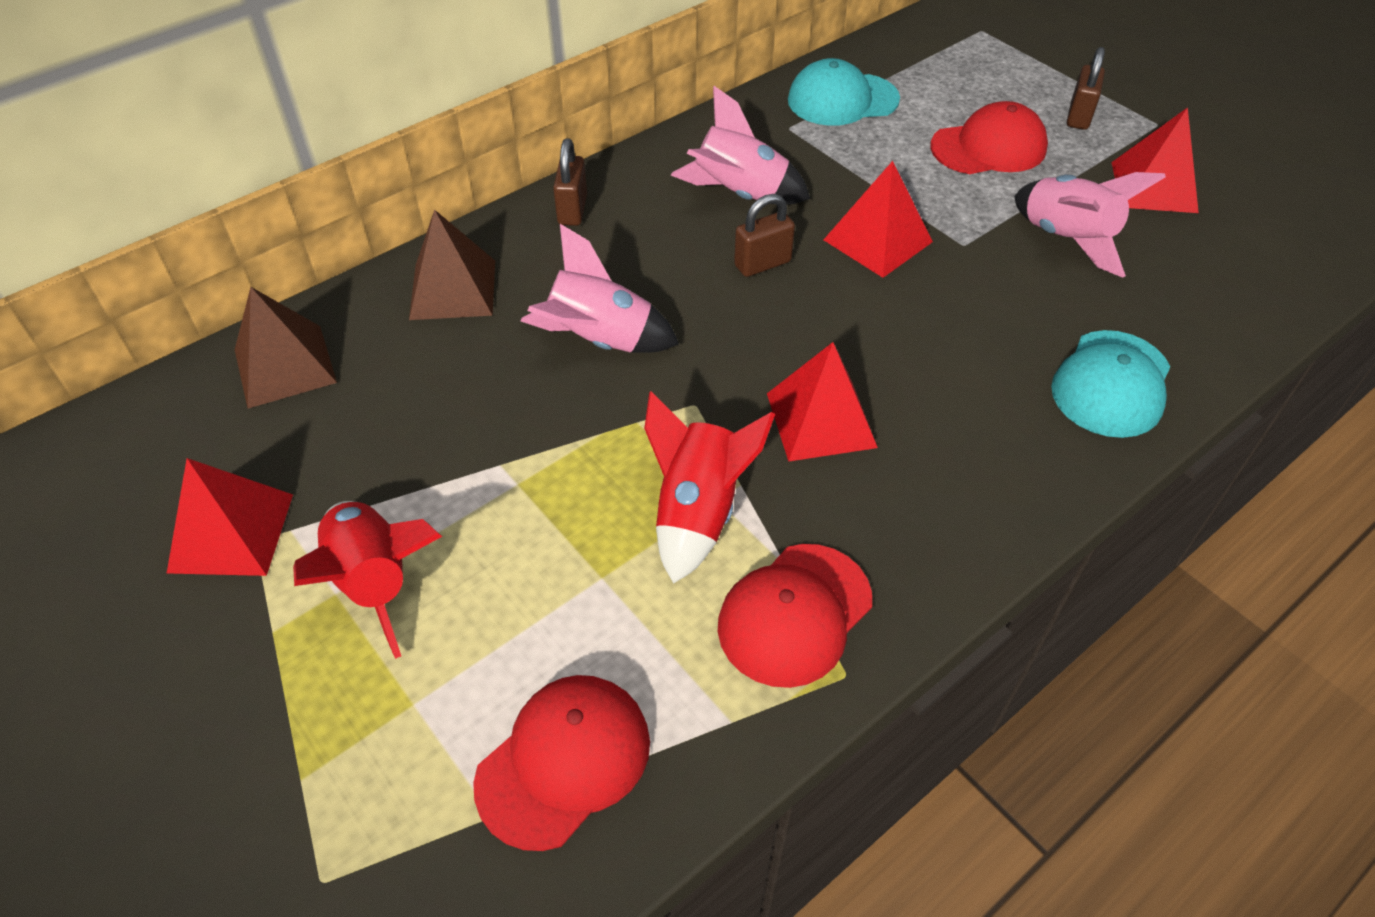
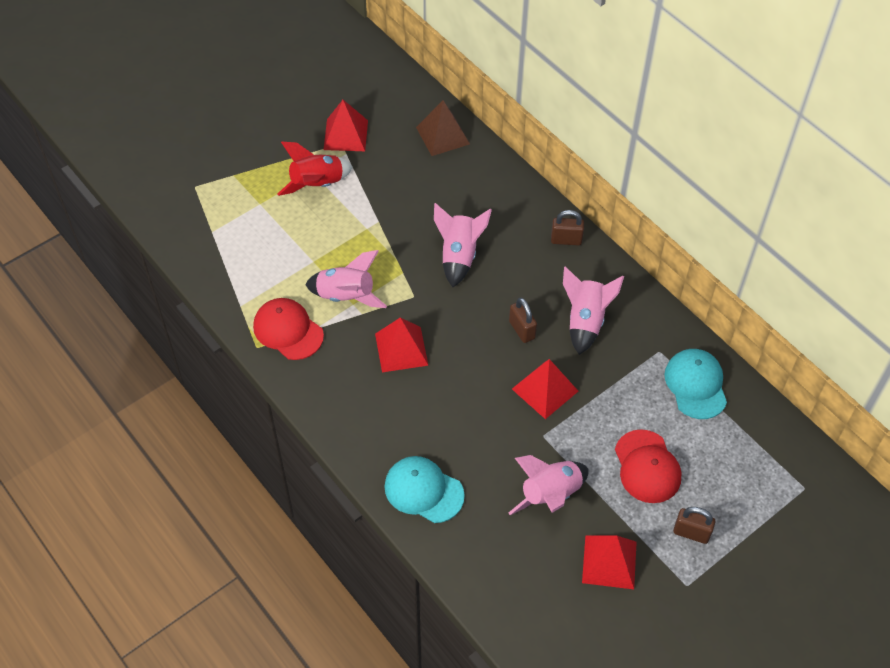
camera: 90 degrees right, 5 degrees up
brown pyramid [409,209,495,320] -> none
red cap [473,675,650,851] -> none
red rocket [644,391,775,584] -> pink rocket [305,250,387,308]

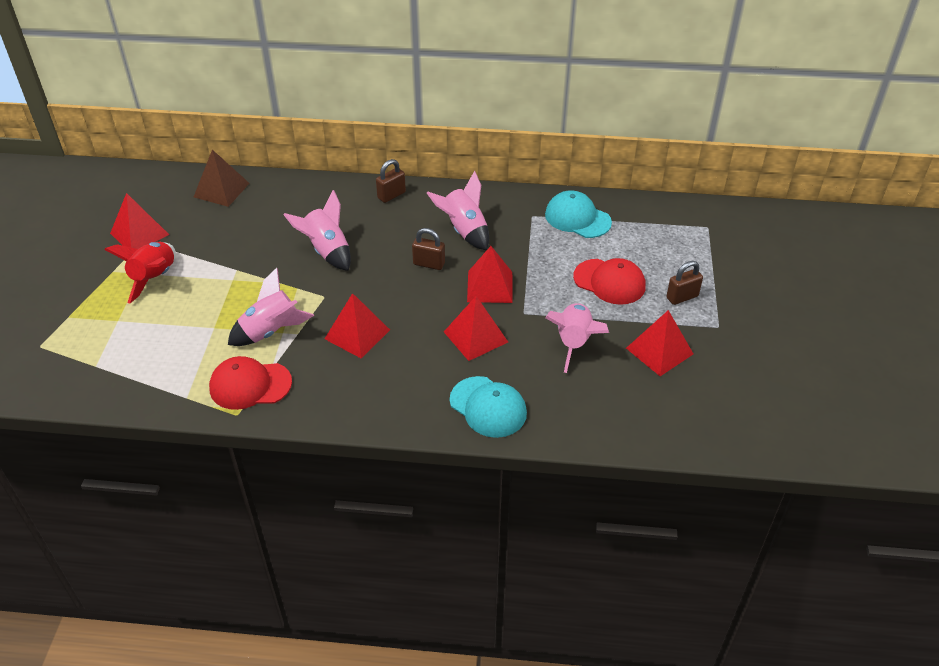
camera: 45 degrees left, 10 degrees down
turquoise cap [384,456,465,523] -> turquoise cap turned 120 degrees counterclockwise [450,376,527,438]
none -> red pyramid [444,296,508,361]

